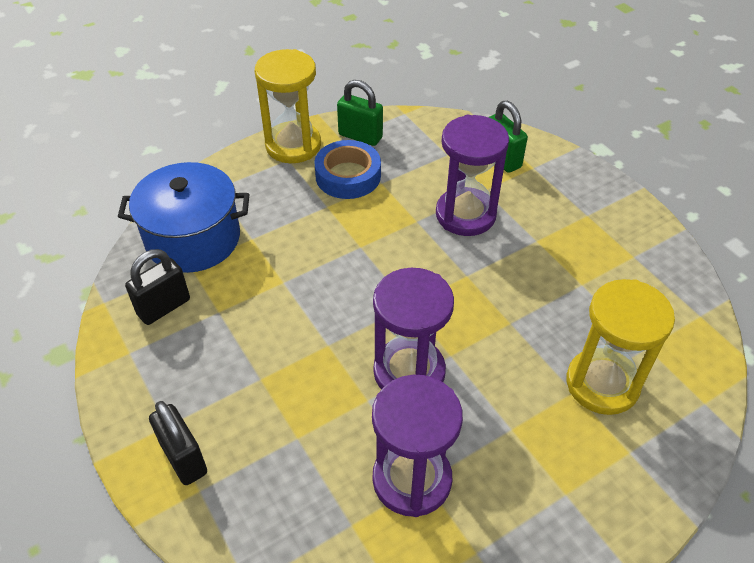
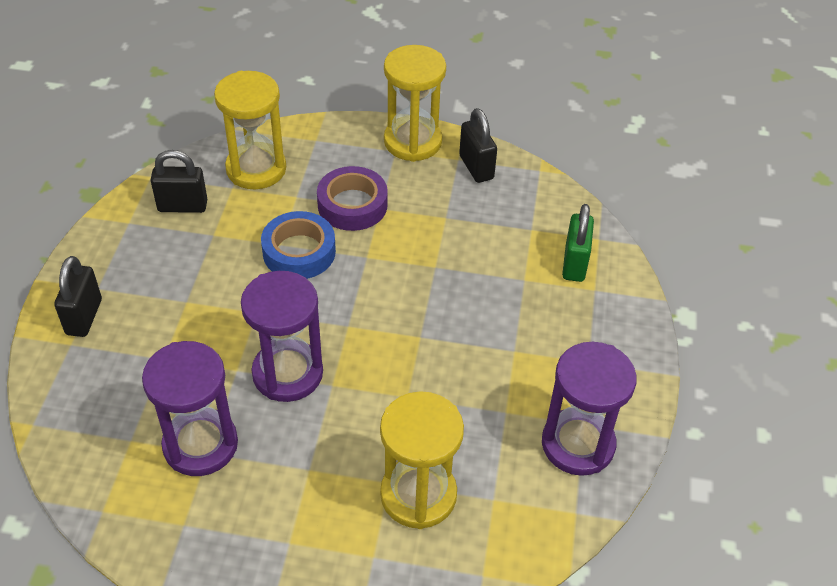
camera: 40 degrees right, 0 degrees up
blue pot [118,162,249,273] -> yellow hourglass [214,71,286,189]
blue tape [314,140,381,199] -> blue tape moved to [261,211,336,279]
green padlock [337,80,383,146] -> black padlock [459,108,497,183]
purple hourglass [436,115,509,236] -> purple hourglass moved to [542,342,637,476]
none -> purple tape [317,166,388,231]

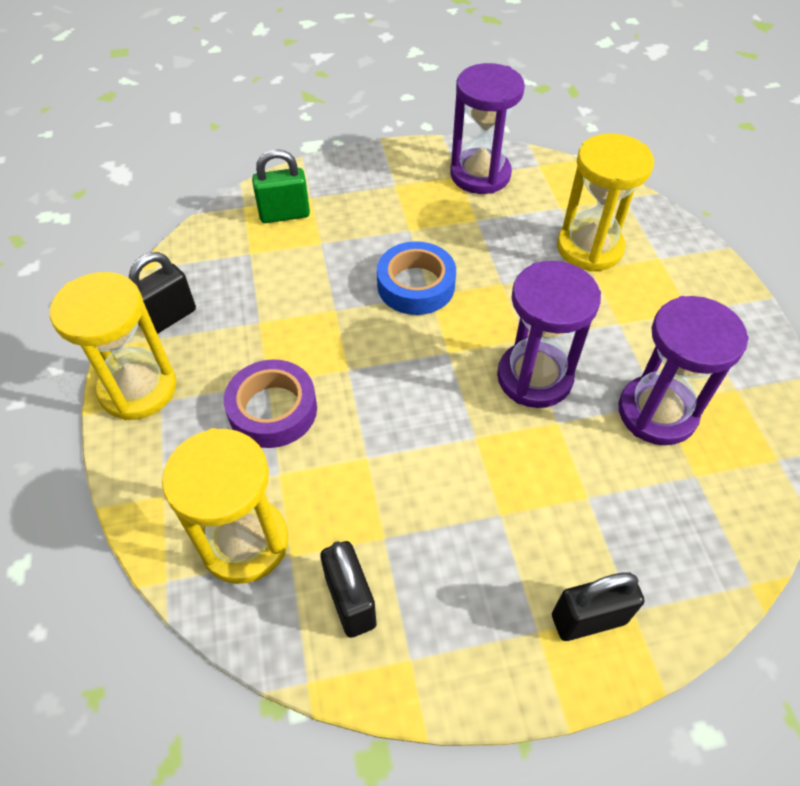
camera: 110 degrees left, 5 degrees up
blue tape [261,211,336,279] -> blue tape moved to [377,241,456,315]

